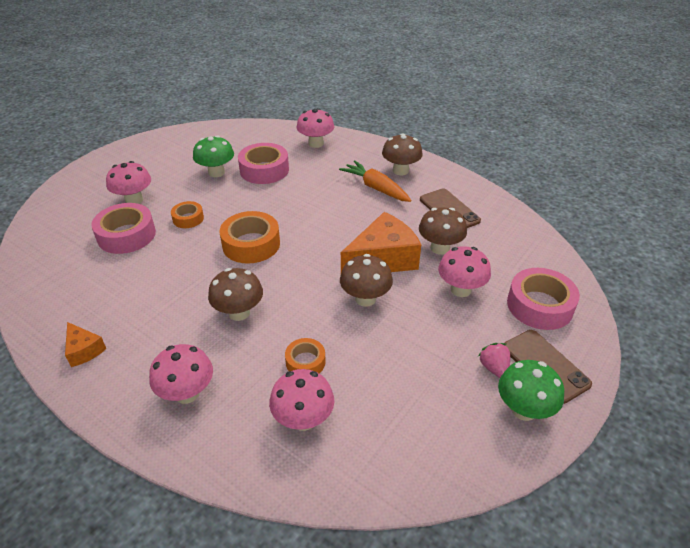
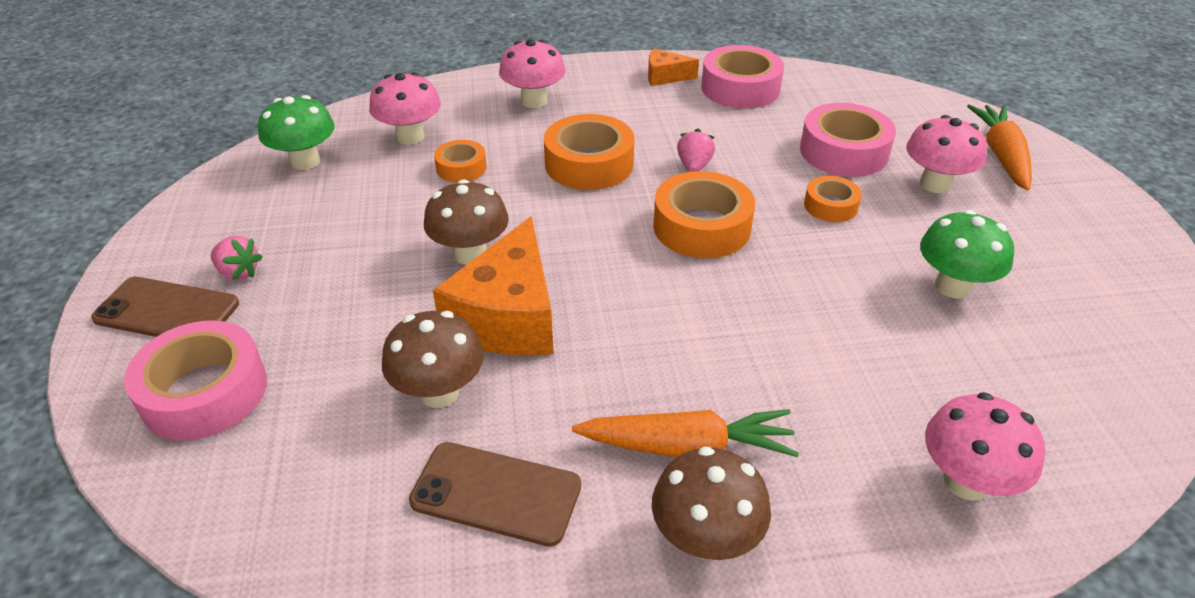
camera: 135 degrees right, 0 degrees up
brown mushroom [208,268,263,321] -> orange tape [544,114,634,190]
pink tape [238,143,289,184] -> pink tape moved to [701,45,784,108]
pink mushroom [438,246,491,297] -> none
green mushroom [498,360,564,421] -> green mushroom moved to [258,95,335,170]
none -> pink strawberry [677,129,715,172]
none -> orange carrot [967,104,1032,191]

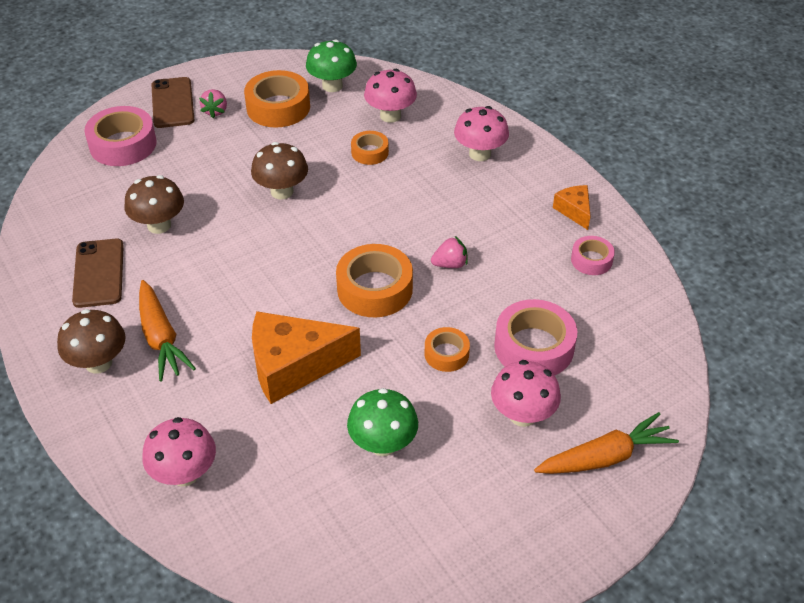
camera: 65 degrees right, 5 degrees up
orange cheese [433,216,554,356] -> orange cheese moved to [252,311,361,404]
orange tape [544,114,634,190] -> orange tape moved to [244,70,310,127]
pink tape [701,45,784,108] -> pink tape [571,236,615,275], size x0.56

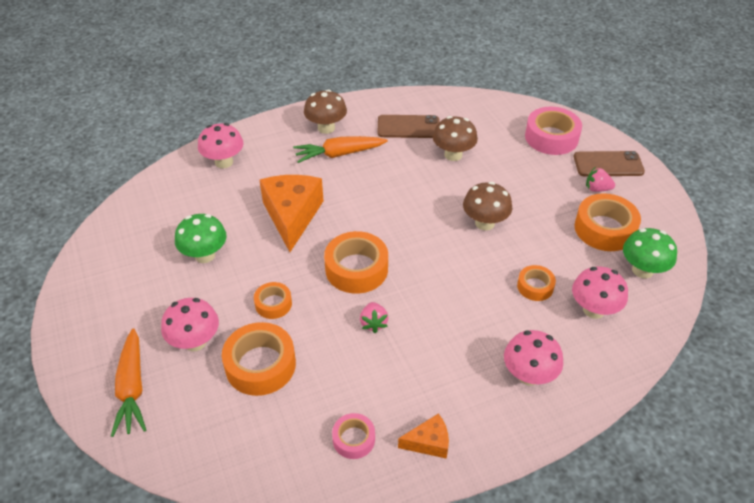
camera: 100 degrees right, 0 degrees up
pink tape [494,299,577,375] -> orange tape [222,322,296,396]

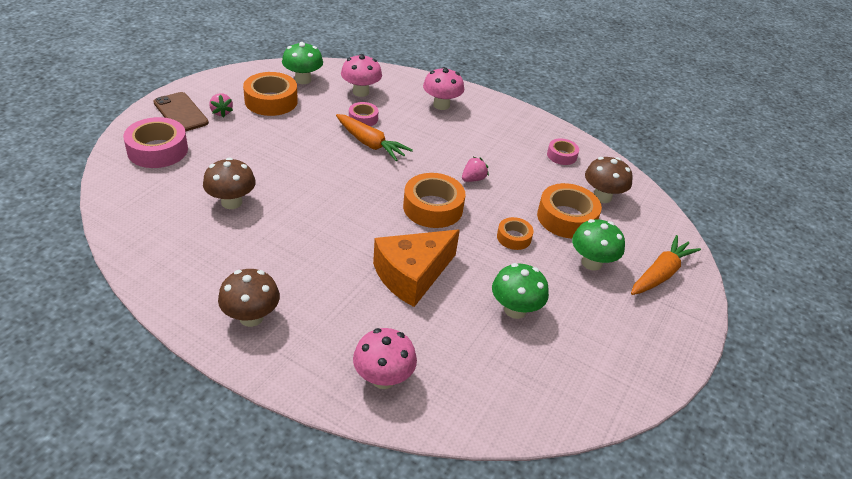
camera: 130 degrees left, 5 degrees down
pink mushroom [161,298,219,351] -> green mushroom [572,219,625,271]
orange carrot [293,136,388,163] -> orange carrot moved to [336,114,413,161]
brown phone [377,115,440,138] -> none
orange cheese [398,413,449,459] -> none
brown mushroom [463,182,512,231] -> brown mushroom moved to [585,157,633,203]
orange tape [517,265,556,301] -> pink tape [349,102,379,126]

